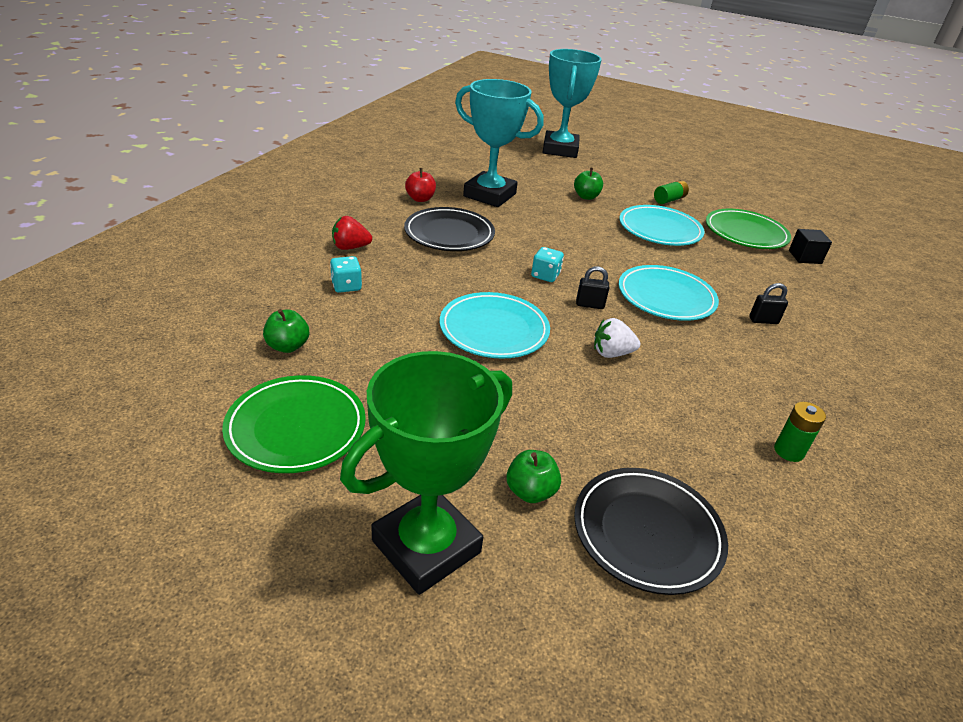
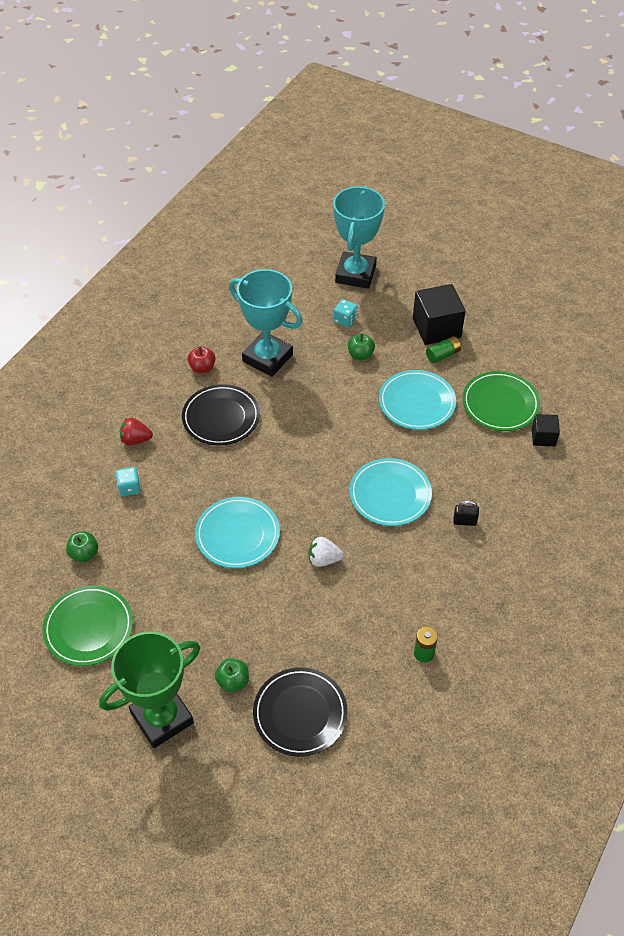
camera: 10 degrees right, 15 degrees up
turquoise dice [531,247,564,282] -> turquoise dice moved to [334,299,357,327]
black padlock [576,266,609,309] -> none
none -> black cube [413,284,466,345]

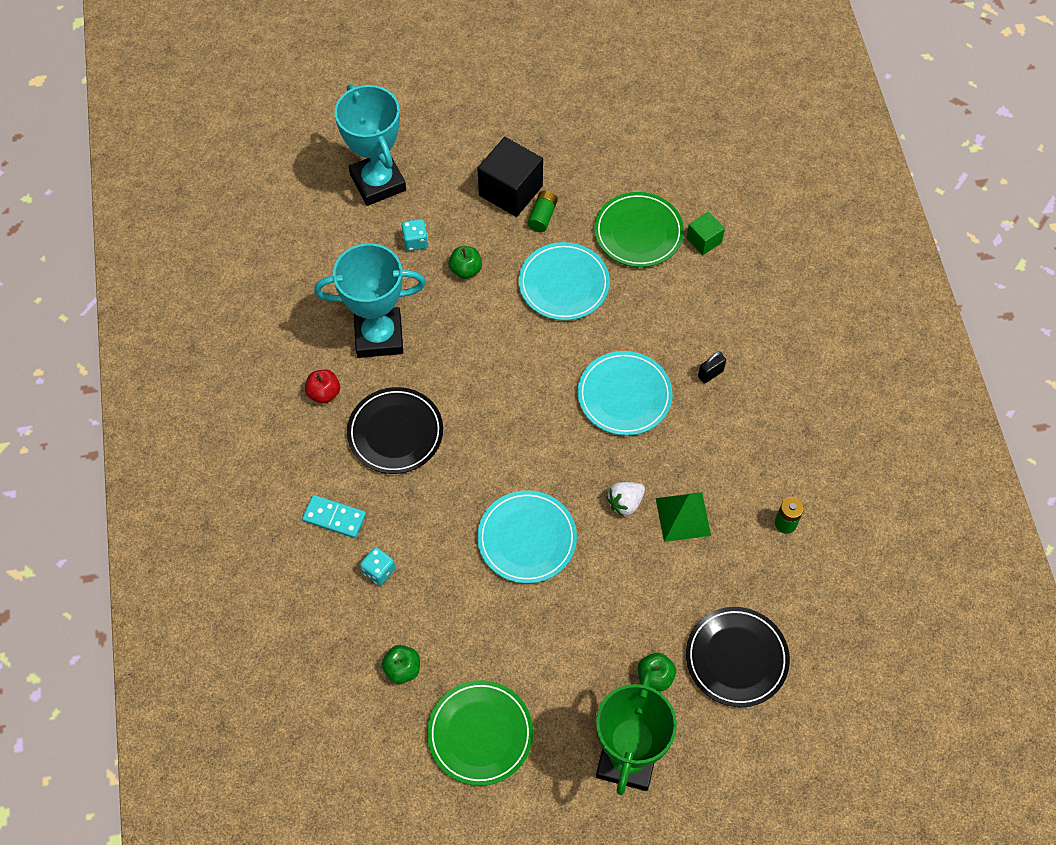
camera: 40 degrees left, 10 degrees up
red strawberry [120,418,153,446] -> turquoise domino [302,495,366,538]
black cube [532,414,560,446] -> green cube [686,212,725,255]
none -> green pyramid [656,492,711,542]

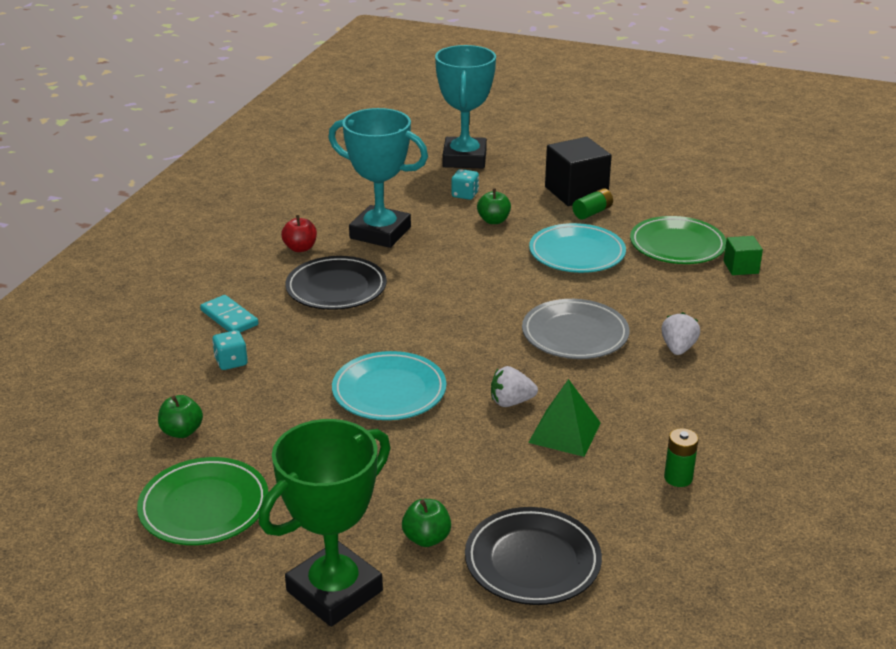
camera: 30 degrees right, 30 degrees down
turquoise plate [578,351,673,436] -> grey plate [522,299,629,359]
black padlock [698,351,726,383] -> white strawberry [661,312,700,355]

